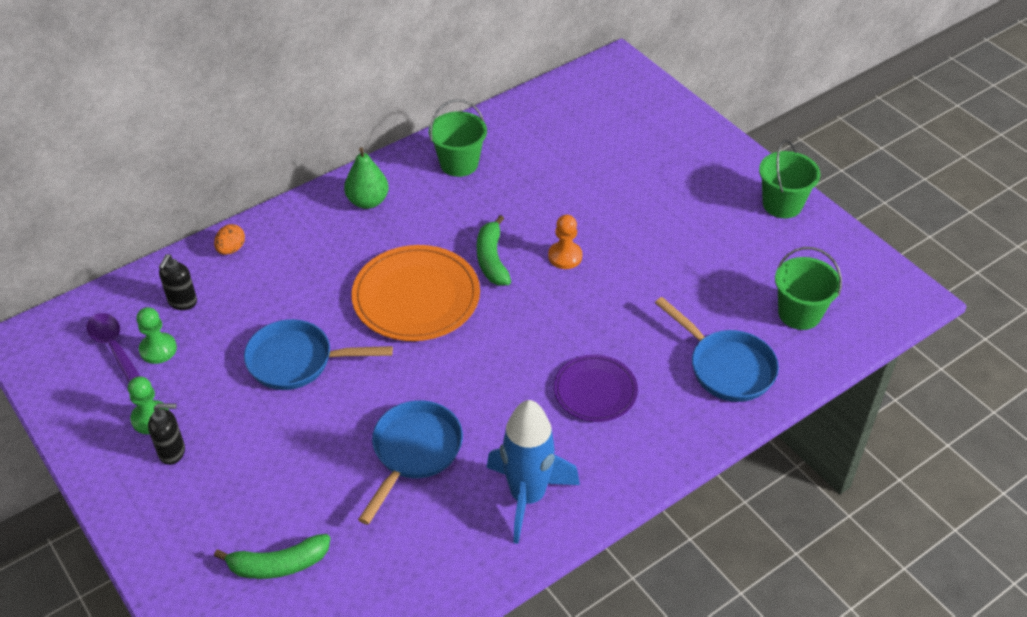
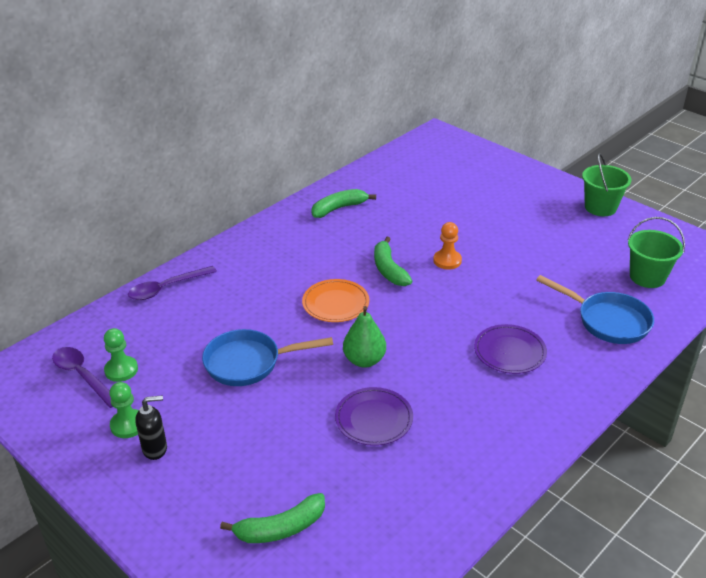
camera: 10 degrees left, 10 degrees down
black soap dispenser [159,254,197,310] -> none
orange egg [214,224,245,255] -> purple spoon [128,266,217,300]
green pear [344,147,389,209] -> green pear moved to [343,306,386,368]
orange plate [351,245,480,341] -> orange plate [302,279,369,322], size x0.62
blue pan [358,400,463,525] -> purple plate [335,387,413,446]
green bucket [429,99,487,177] -> green banana [311,189,376,218]
blue rocket [486,400,580,544] -> none

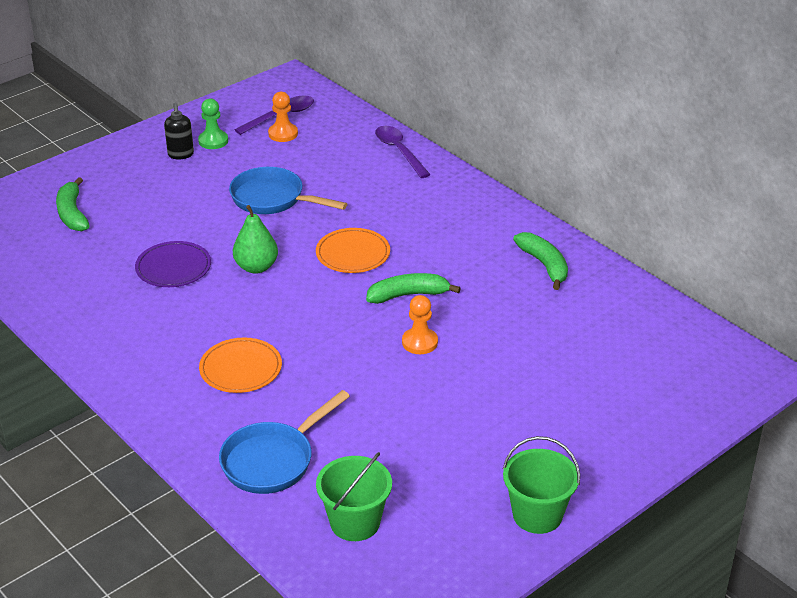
camera: 95 degrees right, 0 degrees up
green pawn [104,328,138,382] -> orange pawn [268,92,298,142]
blue pan [202,329,333,386] -> blue pan turned 60 degrees counterclockwise [229,167,347,214]
purple plate [474,324,547,374] -> orange plate [199,338,282,393]

